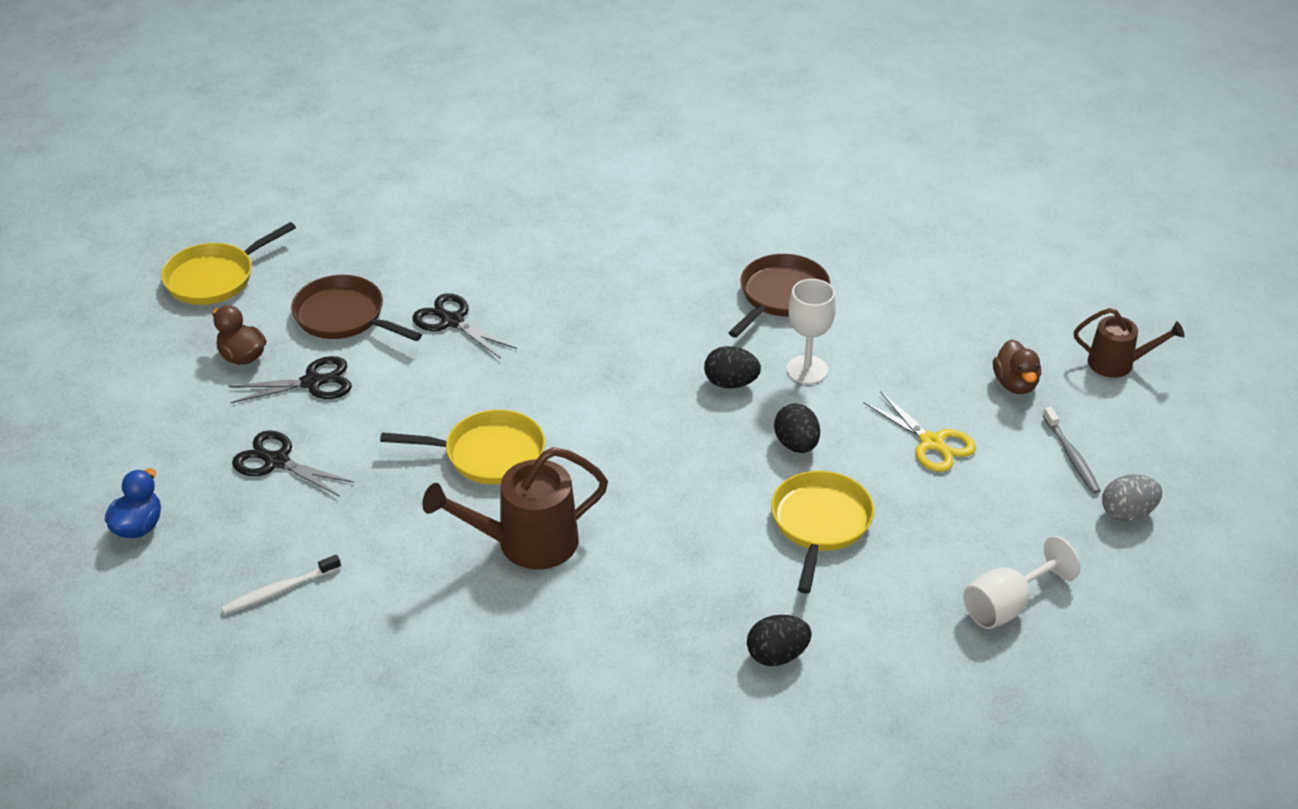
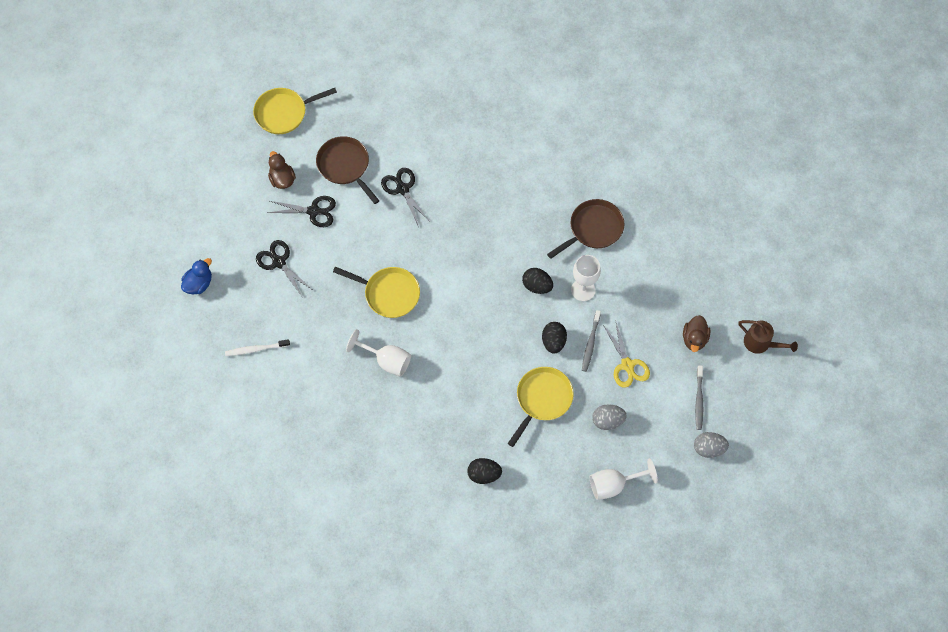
camera: 20 degrees right, 25 degrees up
brown watering can [422,447,608,569] -> white goblet [346,329,411,377]
none -> grey toothbrush [582,310,601,372]
none -> grey egg [592,404,627,430]

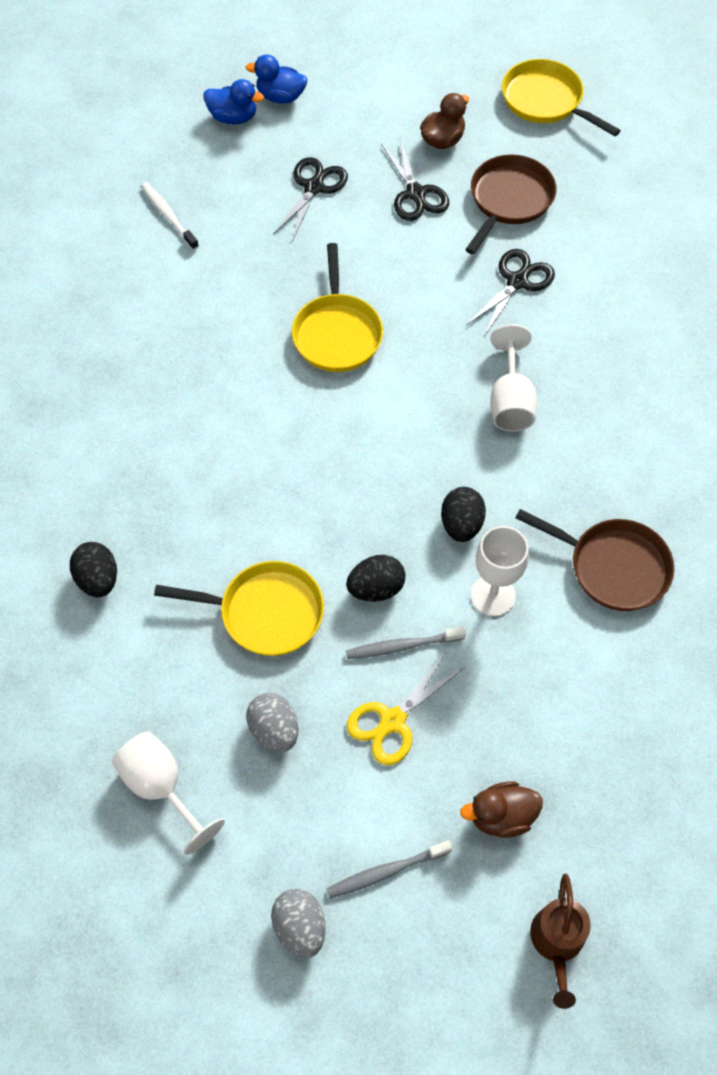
camera: 65 degrees right, 5 degrees down
white goblet [346,329,411,377] -> white goblet moved to [490,324,537,431]
none -> blue duck [246,54,307,104]

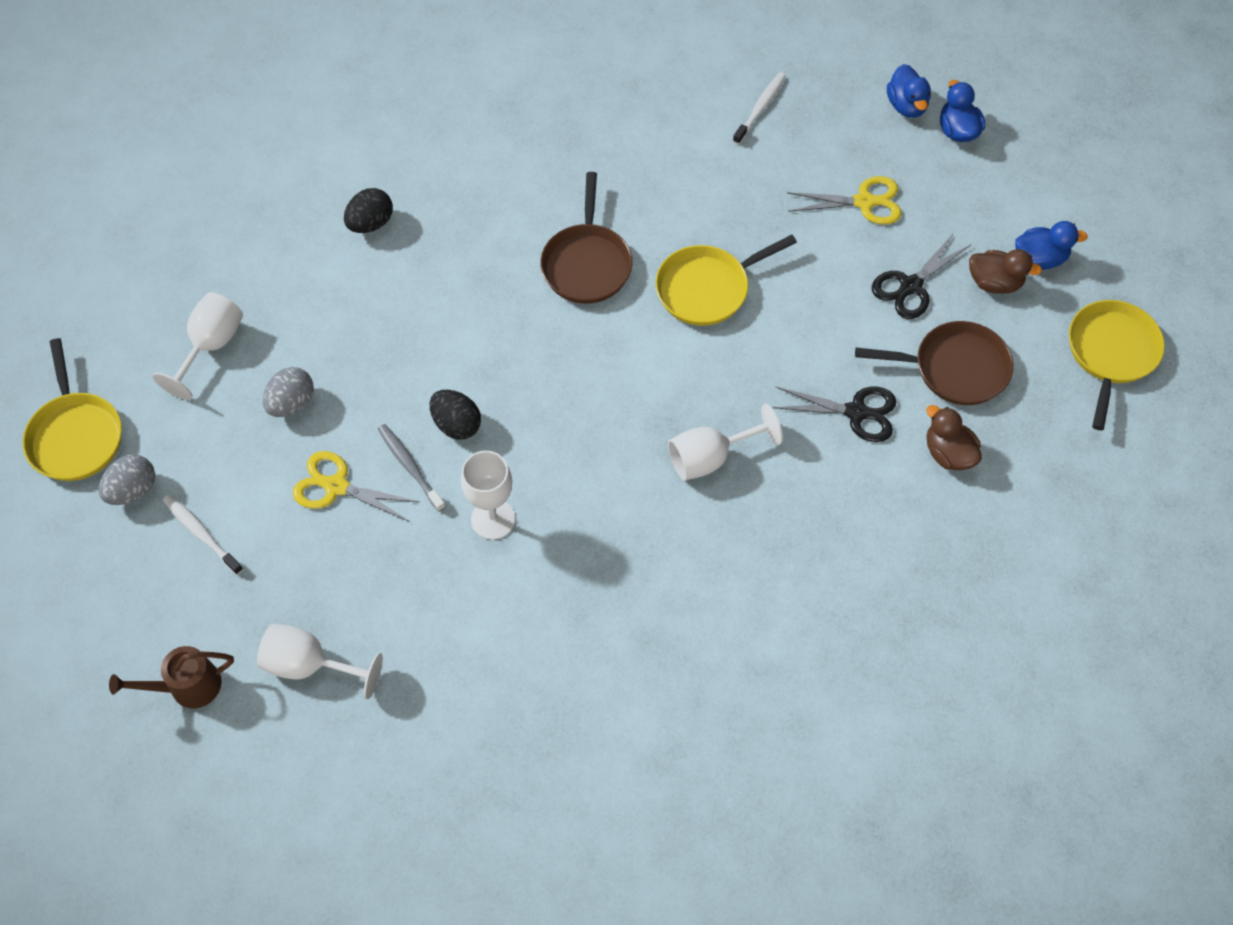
camera: 65 degrees right, 0 degrees up
yellow pan [154,561,324,656] -> yellow pan moved to [23,338,122,481]
black scissors [273,157,348,242] -> yellow scissors [787,176,902,225]
grey toothbrush [326,840,452,898] -> white toothbrush [163,495,243,575]
black egg [441,487,486,542] -> none
brown duck [460,781,543,838] -> brown duck moved to [926,405,982,470]
brown pan [515,509,674,611] -> brown pan moved to [540,172,633,304]
none -> white goblet [257,623,383,699]
none -> blue duck [1015,221,1088,270]

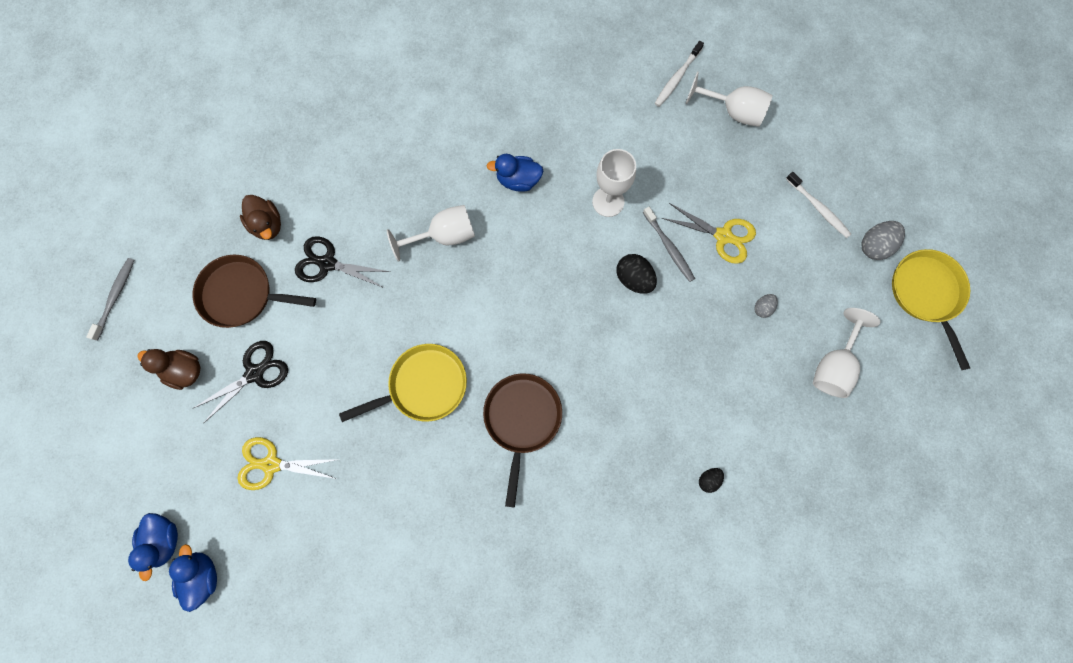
camera: 175 degrees left, 15 degrees up
brown watering can [109,646,234,708] -> none
grey egg [263,367,314,417] -> grey egg [754,294,778,318], size x0.58
black egg [344,188,393,233] -> black egg [699,468,724,493], size x0.58
white toothbrush [733,72,786,145] -> white toothbrush moved to [655,41,704,107]
blue duck [1015,221,1088,270] -> blue duck moved to [487,154,543,192]
yellow pan [1069,300,1165,430] -> grey toothbrush [86,258,134,340]

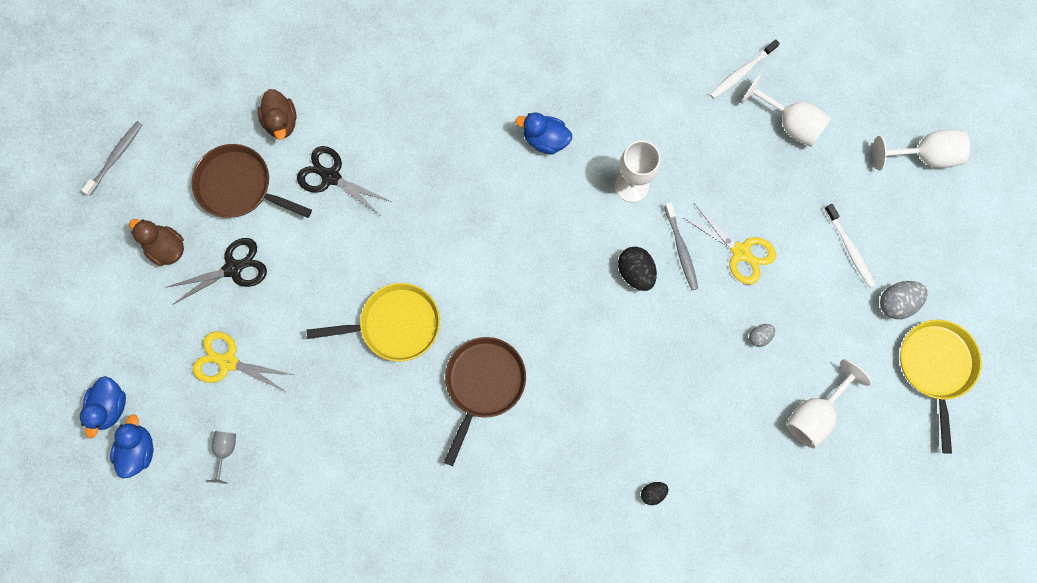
camera: 15 degrees right, 0 degrees up
white goblet [387,205,475,262] -> white goblet moved to [873,130,970,171]
none -> grey goblet [206,431,236,484]

